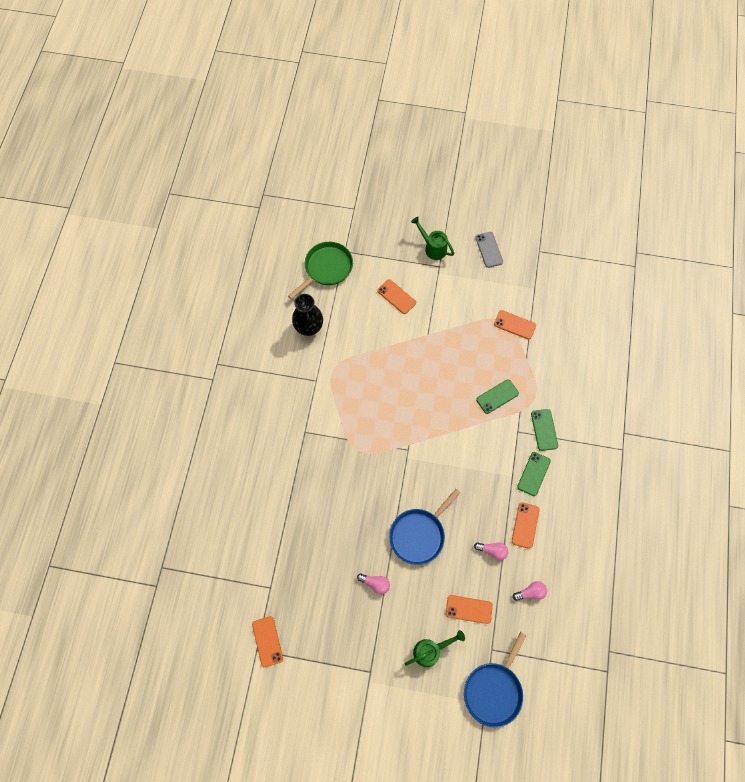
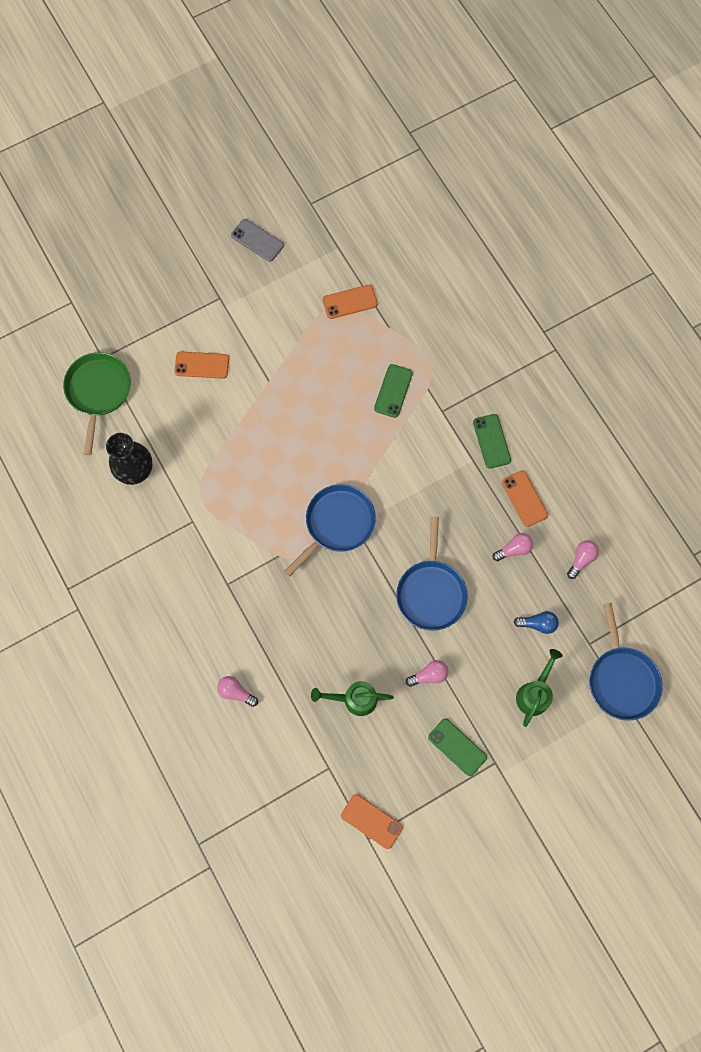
camera: 40 degrees left, 5 degrees up
green watering can [411,217,454,260] -> green watering can moved to [311,681,394,716]
orange phone [446,595,493,624] -> blue light bulb [514,611,559,634]
green phone [531,409,558,451] -> green phone moved to [428,719,487,776]
none -> pink light bulb [217,676,258,707]
none -> blue pan [284,484,376,577]

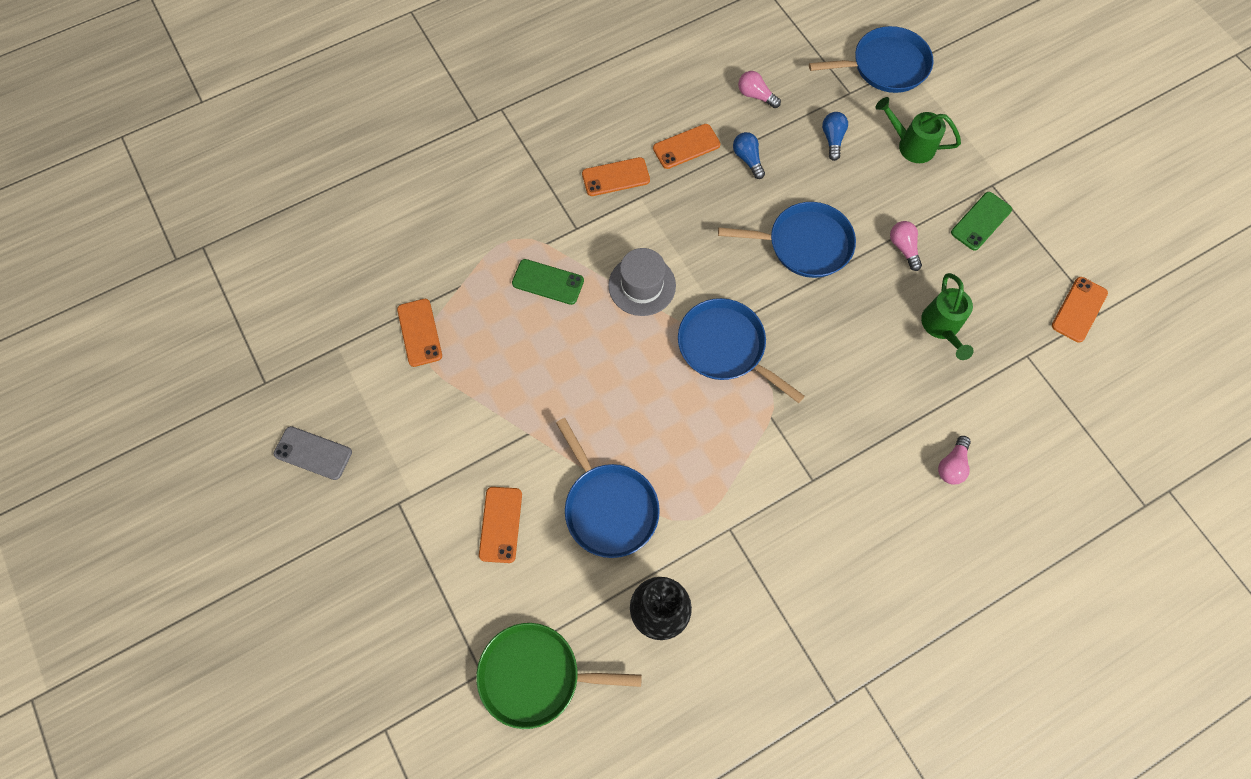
camera: 90 degrees left, 5 degrees down
grey phone [231,219,284,262] -> grey phone turned 75 degrees clockwise [274,426,352,480]
green phone [473,414,511,469] -> orange phone [582,157,650,196]
pink light bulb [493,533,533,561] -> blue light bulb [733,132,765,179]
none -> blue pan [556,418,660,558]
none -> grey hat [608,248,676,316]

